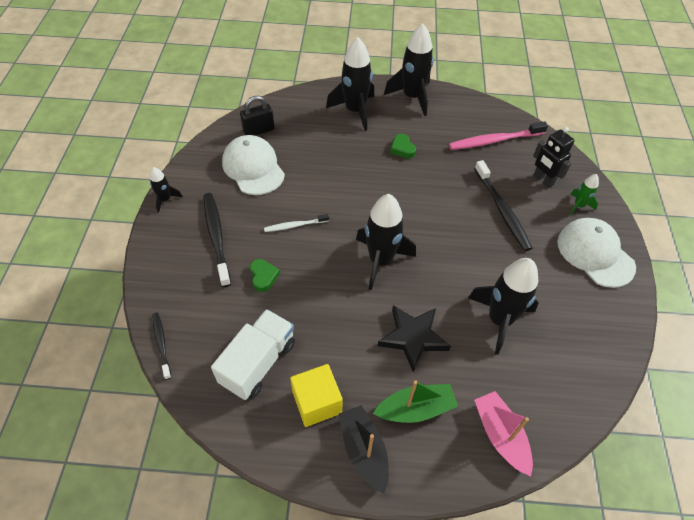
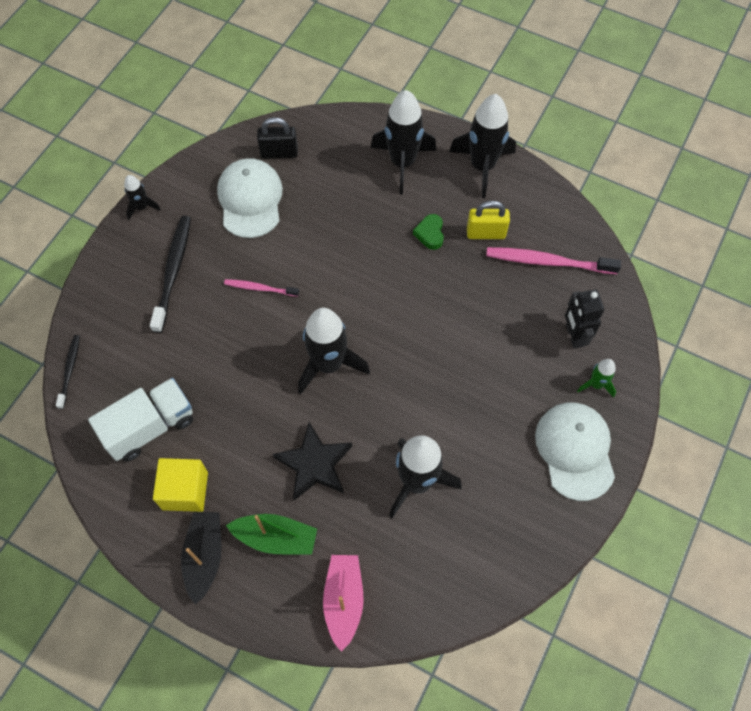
camera: 25 degrees right, 10 degrees up
green heart [250,259,280,292] -> none
white toothbrush [264,214,329,232] -> pink toothbrush [224,279,299,297]
black toothbrush [475,160,532,251] -> none
none -> yellow padlock [467,201,510,239]

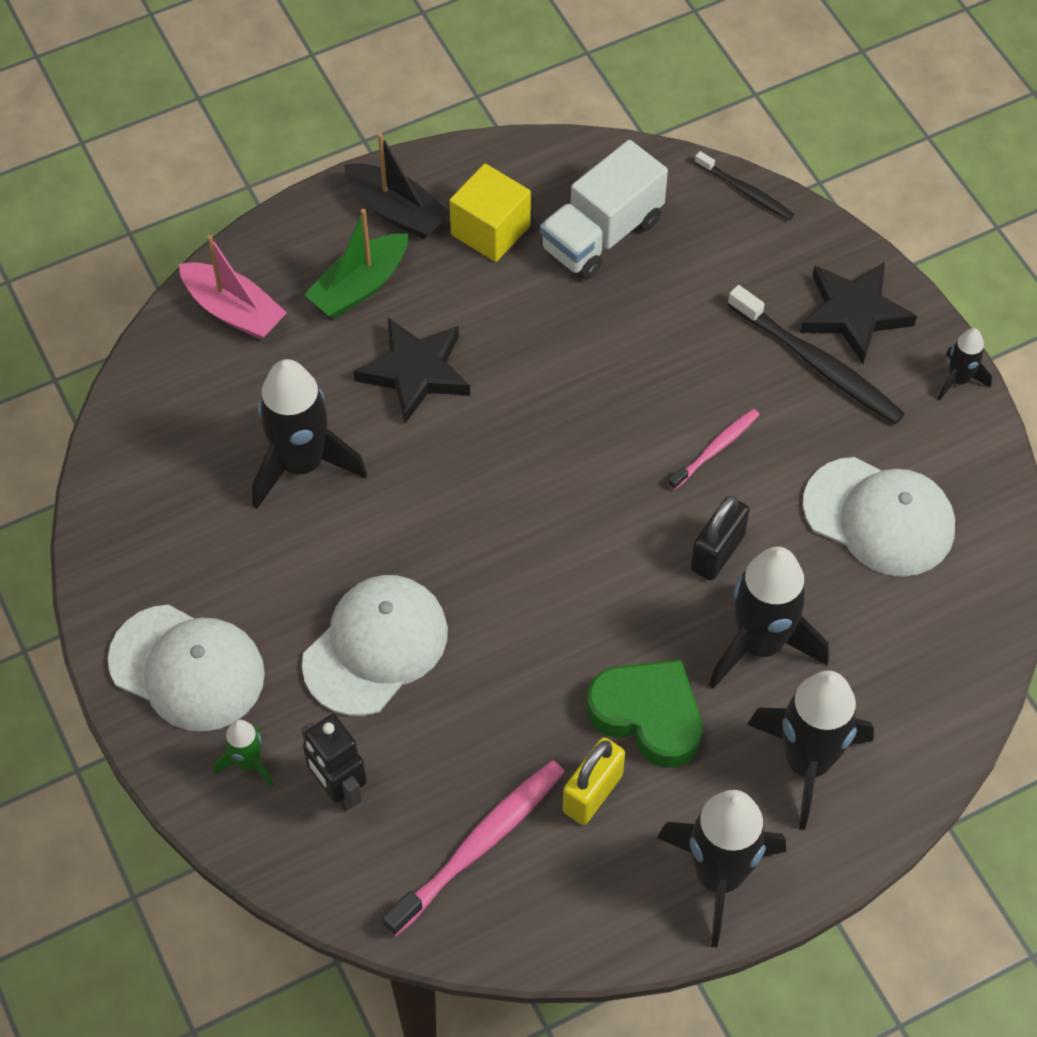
camera: 125 degrees right, 5 degrees down
white truck [88,378,193,462] -> white truck turned 45 degrees clockwise [540,140,668,280]
black padlock [257,117,298,158] -> black padlock moved to [691,496,750,581]
black rocket [298,308,370,395] -> black rocket moved to [709,547,829,689]
green heart [413,214,444,250] -> green heart [587,660,702,768], size x1.85
black robot [565,289,604,349] -> black robot turned 150 degrees counterclockwise [301,714,367,811]
none -> white cap [302,575,448,716]
none -> black star [800,262,917,364]

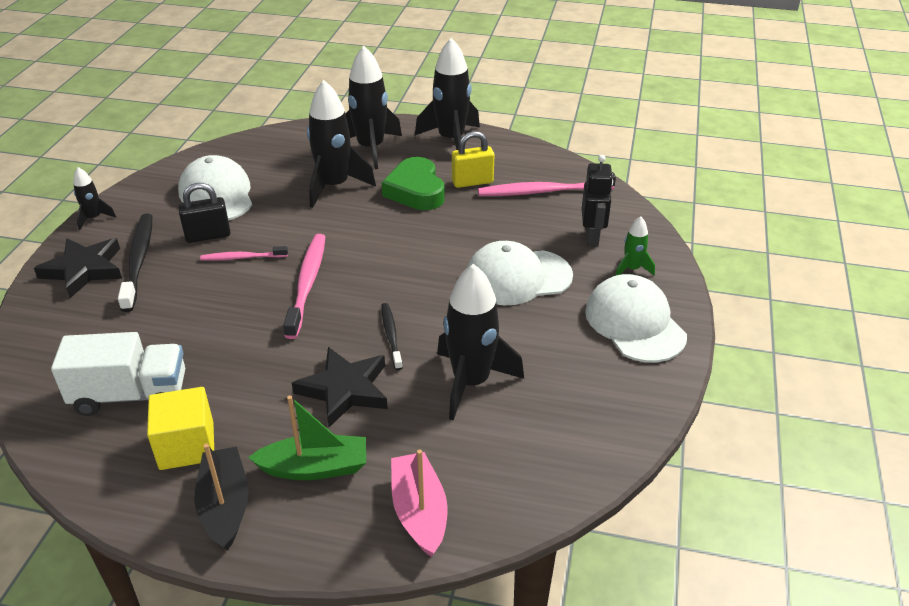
camera: 140 degrees left, 20 degrees down
black padlock [691,496,750,581] -> black padlock moved to [178,183,230,243]
black toothbrush [695,151,794,220] -> black toothbrush moved to [381,303,403,370]
none -> pink toothbrush [283,234,325,339]

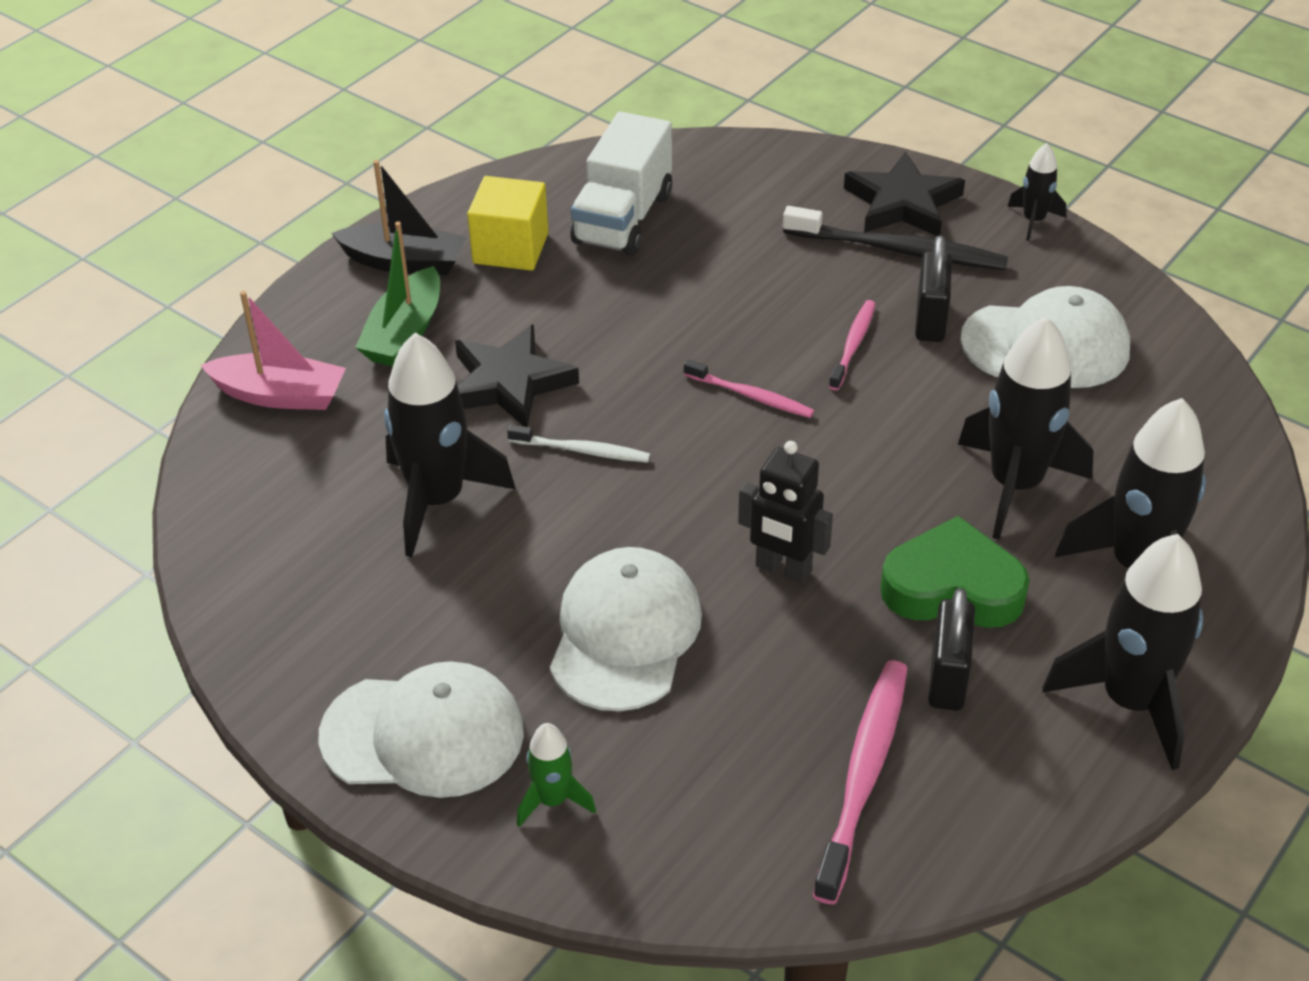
camera: 115 degrees right, 5 degrees up
pink toothbrush [283,234,325,339] -> pink toothbrush [684,359,814,418], size x0.57
black toothbrush [381,303,403,370] -> white toothbrush [507,425,650,462]
yellow padlock [452,131,495,188] -> black padlock [928,588,975,711]
black robot [582,155,613,247] -> black robot moved to [738,441,833,584]

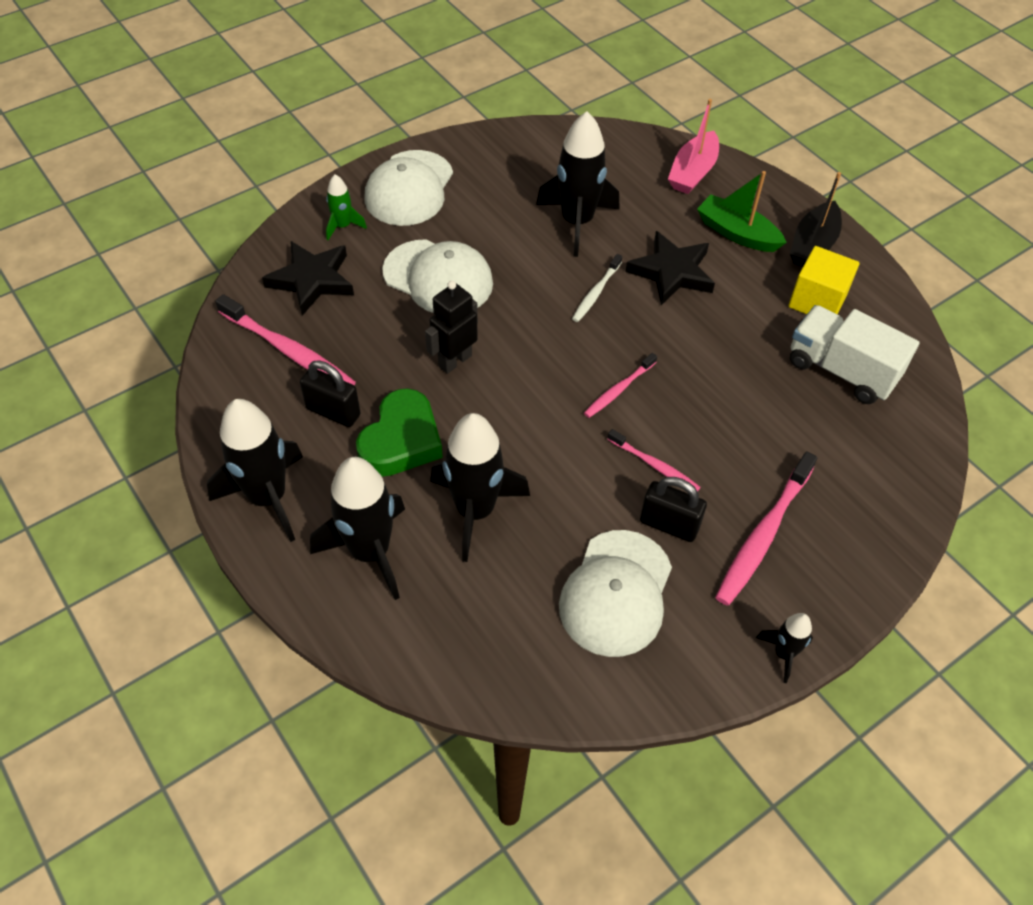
camera: 105 degrees right, 10 degrees up
black toothbrush [783,206,1008,270] -> pink toothbrush [715,452,817,606]
black star [844,151,965,236] -> black star moved to [262,241,354,316]

